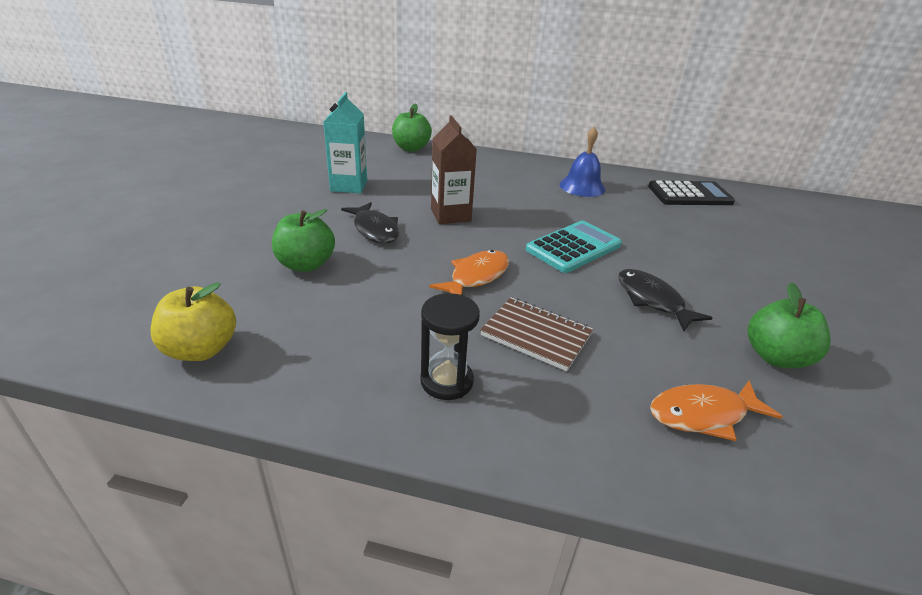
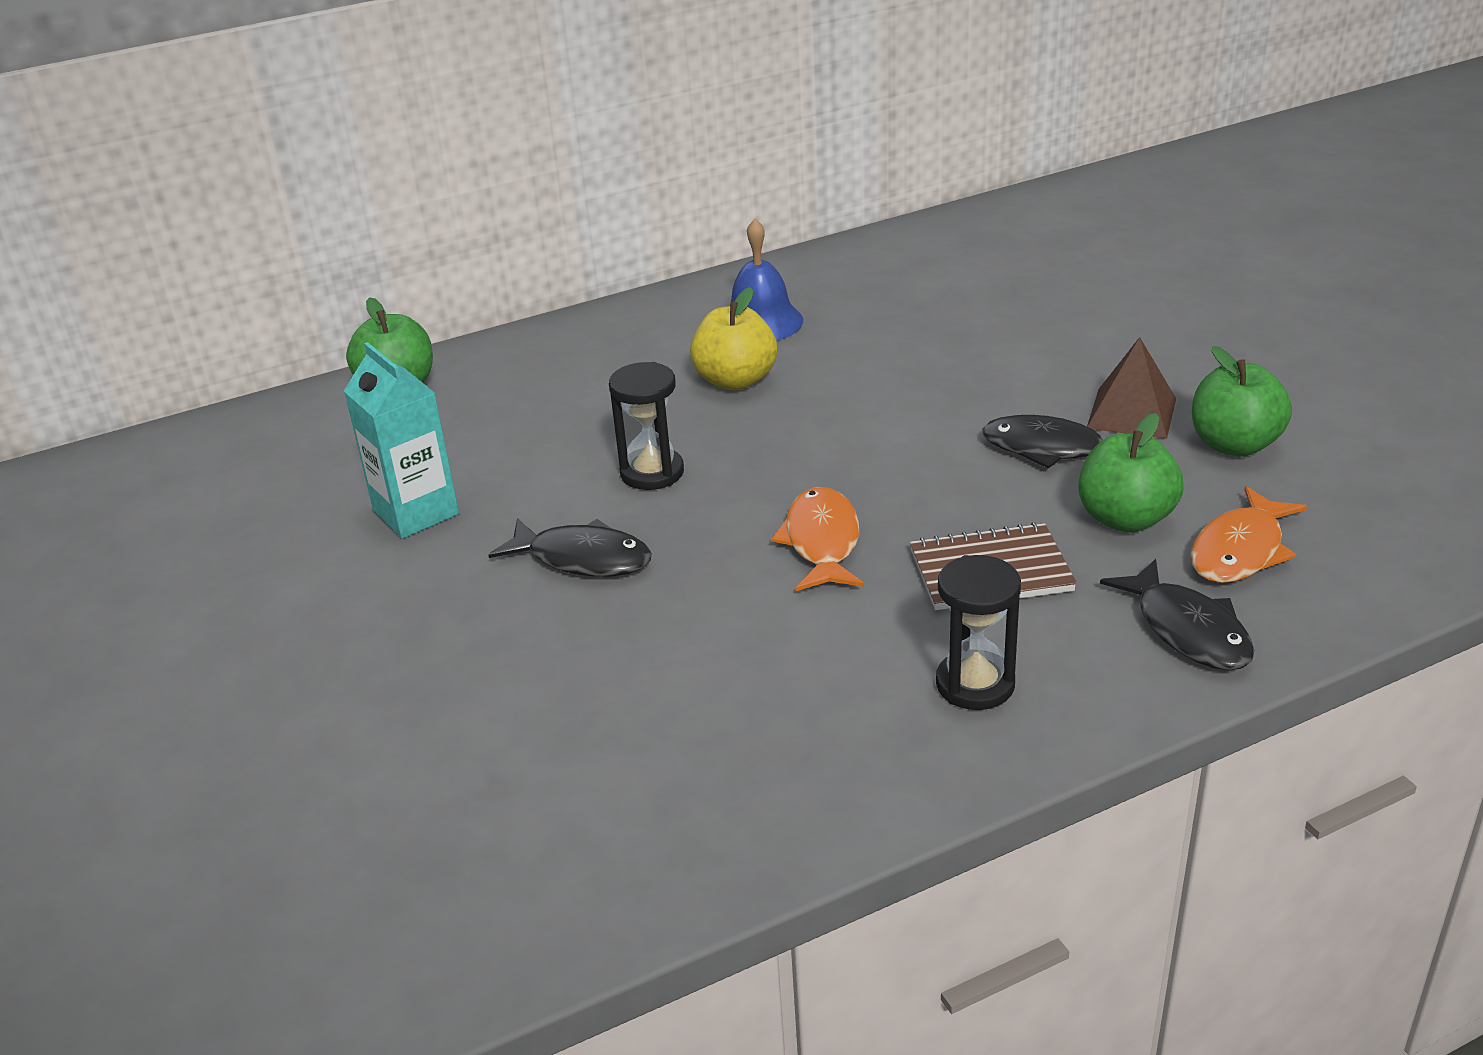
camera: 35 degrees left, 0 degrees up
yellow apple [150,282,236,361] -> yellow apple moved to [690,287,777,390]
green apple [272,209,335,272] -> green apple moved to [1078,413,1184,533]
brown carton [431,115,477,224] -> black hourglass [609,362,684,490]
turquoise calculator [526,221,622,273] -> none
black calculator [648,180,735,205] -> none
none -> brown pyramid [1087,337,1176,439]
none -> black fish [1100,559,1255,670]

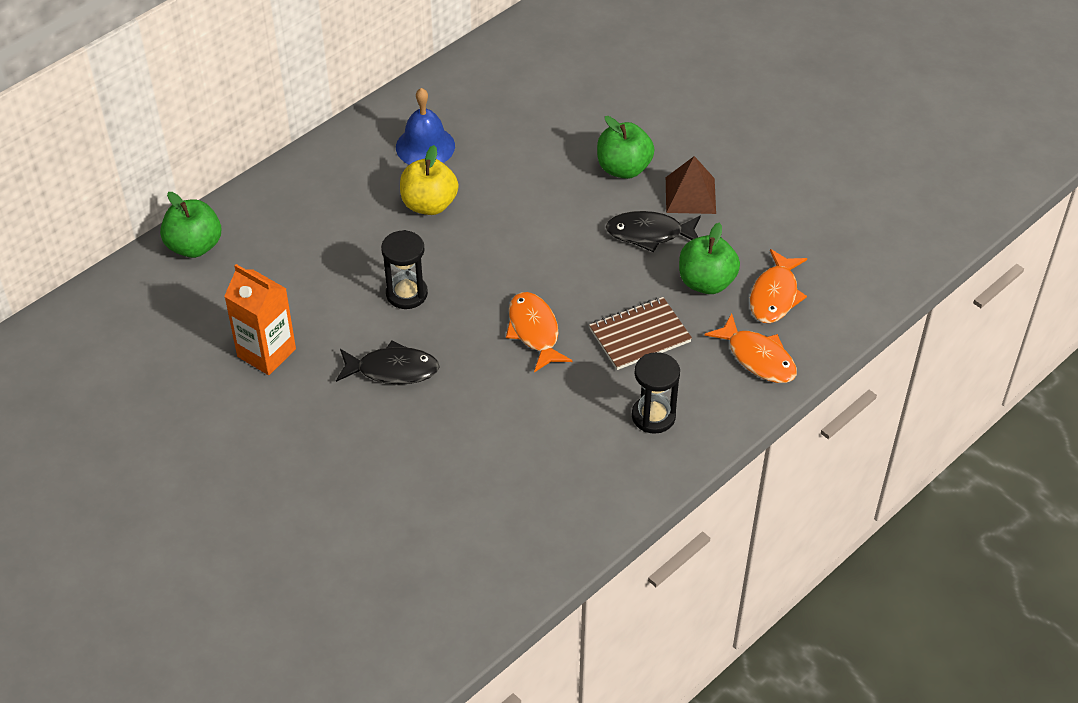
camera: 20 degrees left, 15 degrees up
turquoise carton [344,342,459,539] -> orange carton [224,264,296,375]
black fish [1100,559,1255,670] -> orange fish [704,313,797,383]
green apple [1192,346,1292,457] -> green apple moved to [597,116,655,179]

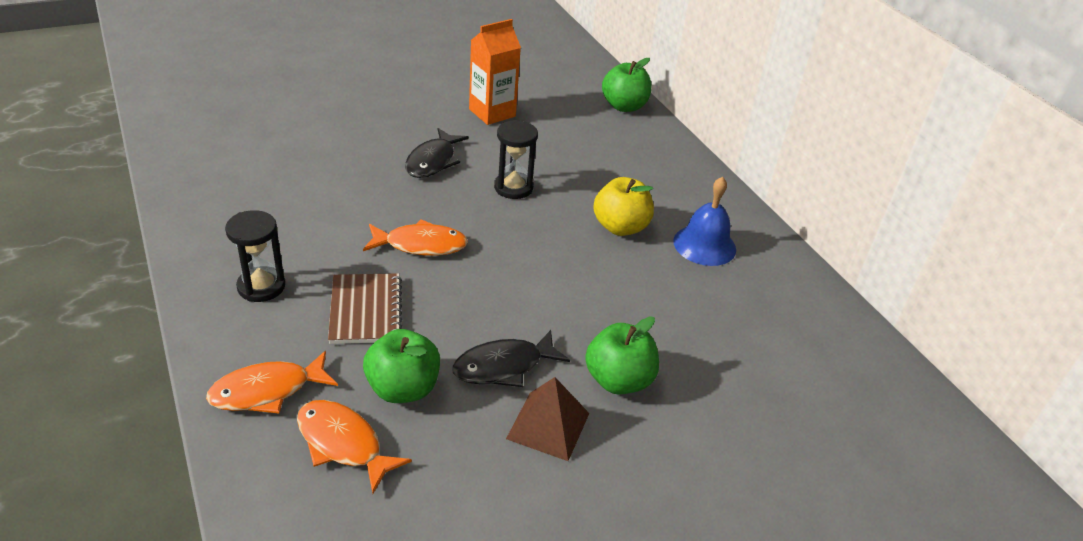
camera: 105 degrees right, 10 degrees down
black fish [606,211,701,252] -> black fish turned 135 degrees counterclockwise [452,330,570,387]

